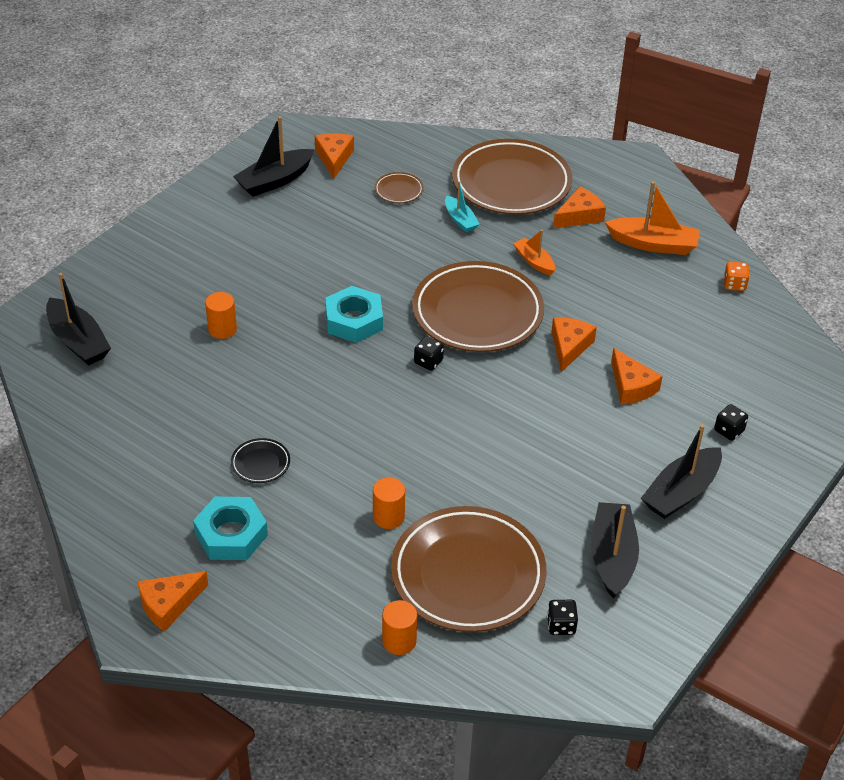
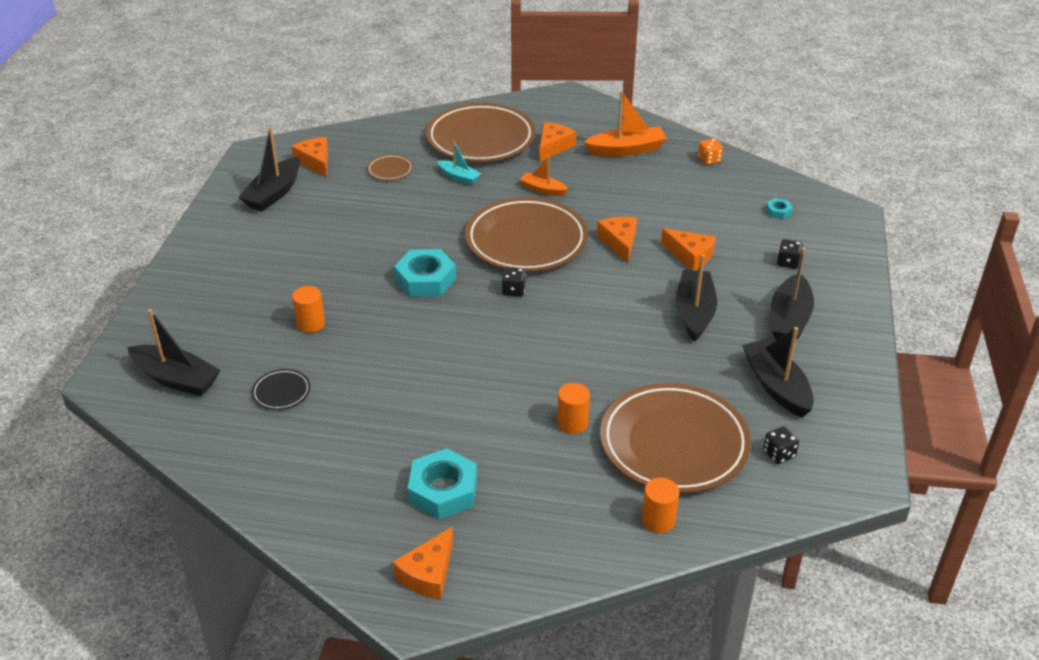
camera: 25 degrees left, 5 degrees down
black plate [231,438,290,483] -> black plate moved to [252,369,310,410]
none -> black boat [676,254,717,342]
none -> turquoise nut [765,198,793,219]

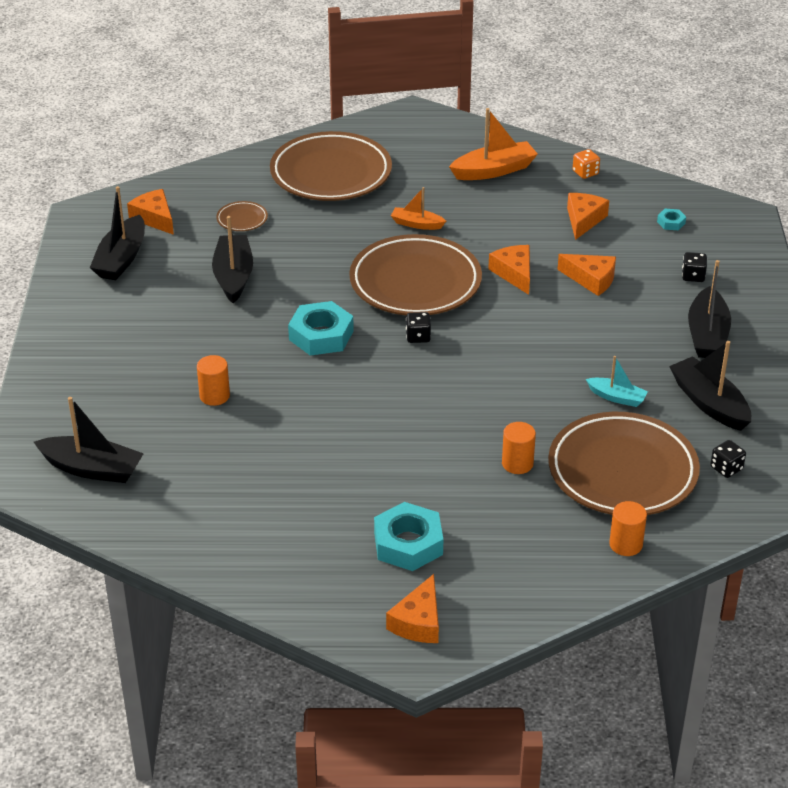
camera: 10 degrees left, 0 degrees up
black plate [252,369,310,410] -> none
turquoise boat [438,140,481,185] -> turquoise boat moved to [586,356,648,407]
orange cheese [539,122,576,162] -> orange cheese moved to [567,193,609,240]
black boat [676,254,717,342] -> black boat moved to [212,216,253,304]

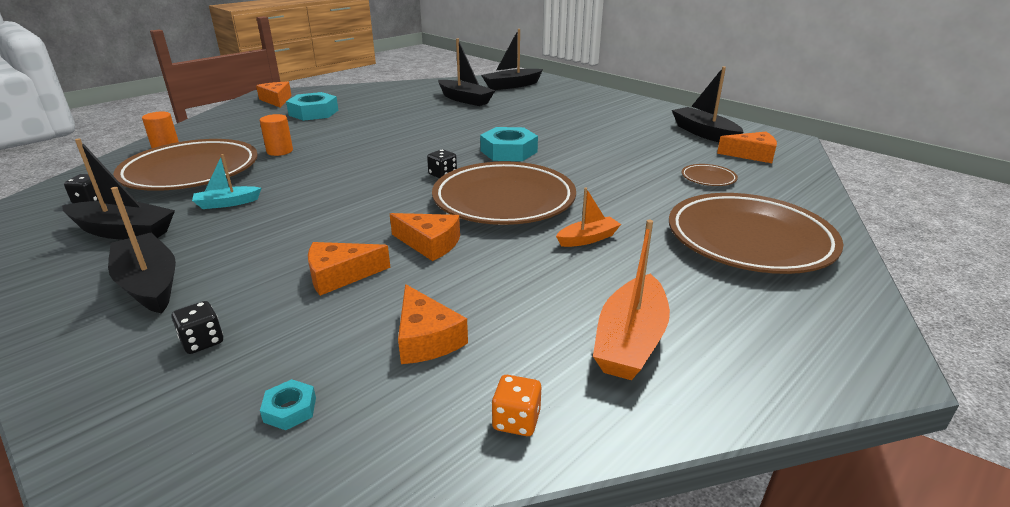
camera: 135 degrees right, 10 degrees down
orange cylinder [197,355,230,406] -> none
black boat [212,216,253,304] -> black boat moved to [438,39,495,106]

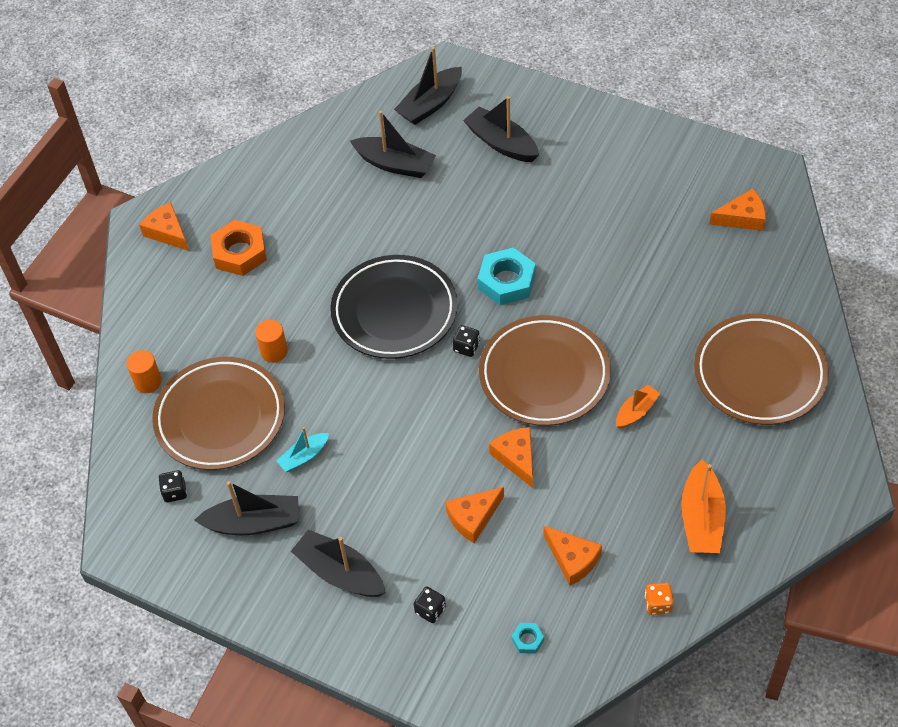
camera: 15 degrees left, 25 degrees up
turquoise nut [286,92,338,121] -> orange nut [211,220,267,276]
orange cheese [390,213,460,261] -> orange cheese turned 120 degrees counterclockwise [489,427,533,488]
black boat [672,67,743,142] -> black boat moved to [463,96,539,162]
brown plate [682,164,738,186] -> none
none -> black plate [330,255,458,359]

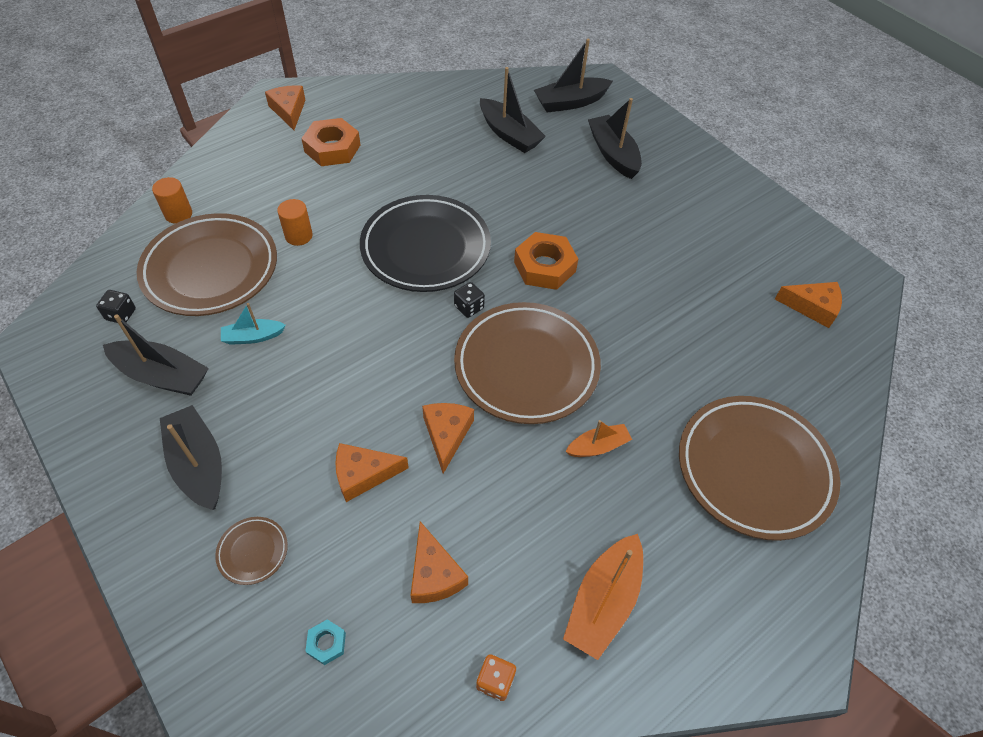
camera: 20 degrees right, 0 degrees up
black dice [414,587,446,623] -> brown plate [215,517,288,585]
turquoise nut [478,248,536,305] -> orange nut [514,232,578,290]

